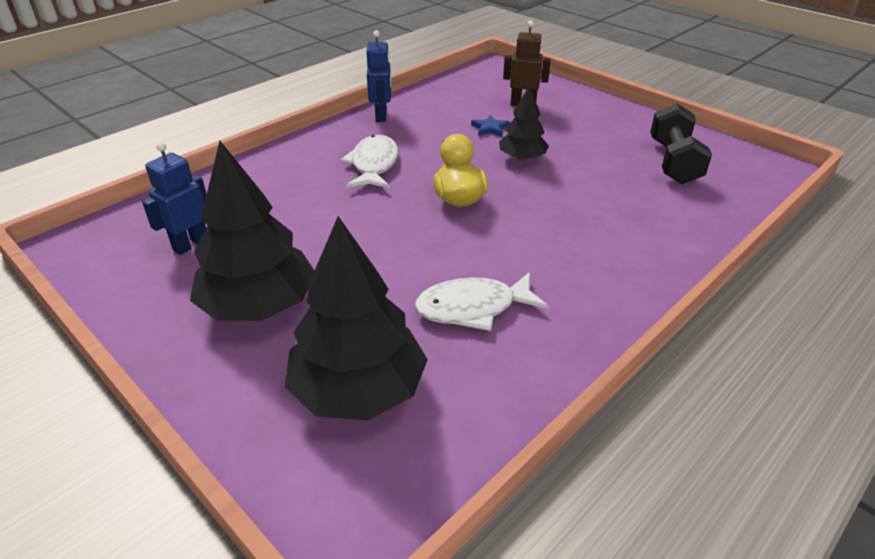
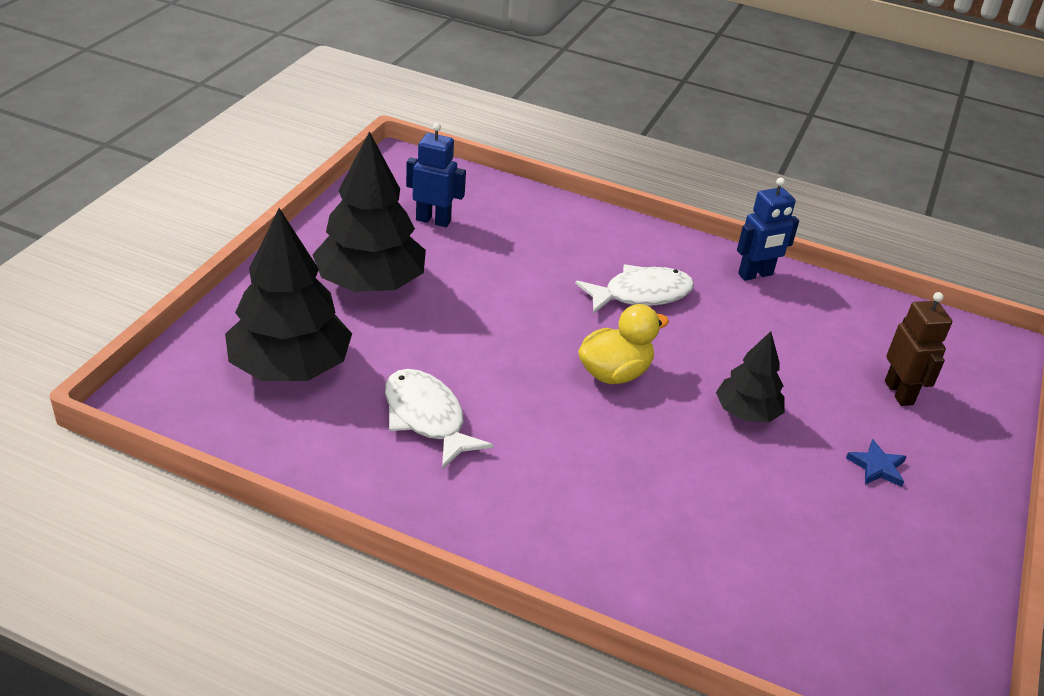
camera: 65 degrees right, 0 degrees up
blue star [471,115,510,137] -> blue star moved to [846,439,907,487]
black dumbbell [650,103,712,184] -> none

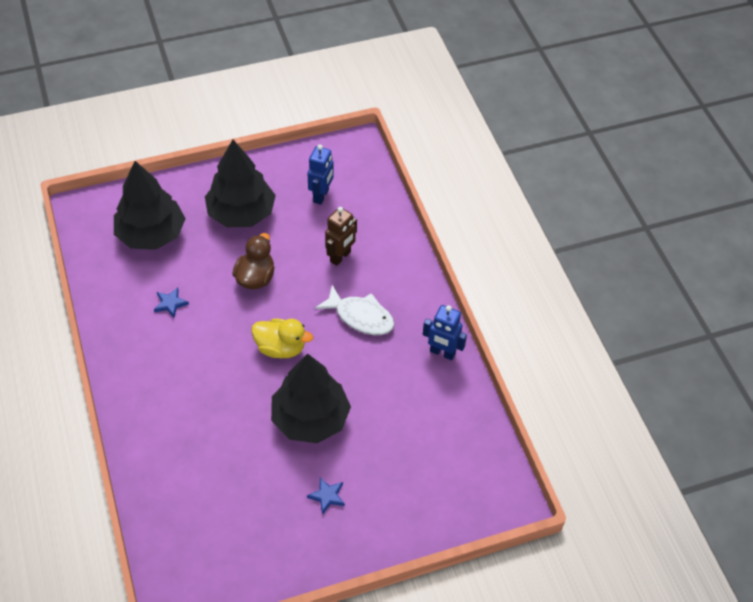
camera: 50 degrees right, 15 degrees up
white fish [385,369,493,469] -> blue star [154,287,189,318]
blue robot [406,123,466,227] -> blue robot turned 45 degrees clockwise [308,145,334,205]
black tree [716,331,785,423] -> black tree [271,353,351,443], size x1.78
brown robot [885,292,952,406] -> brown robot moved to [325,207,357,266]
none -> brown duck [232,233,275,289]

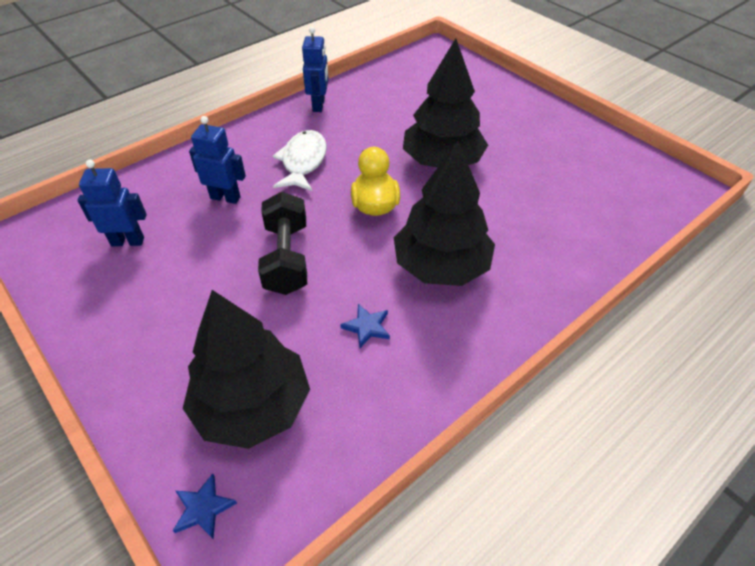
camera: 110 degrees left, 5 degrees down
black tree [205,140,276,227] -> black tree moved to [394,140,495,286]
brown duck [232,233,275,289] -> black dumbbell [258,192,307,295]
blue star [307,478,345,515] -> blue star moved to [173,474,237,539]
brown robot [325,207,357,266] -> blue robot [189,116,246,204]

